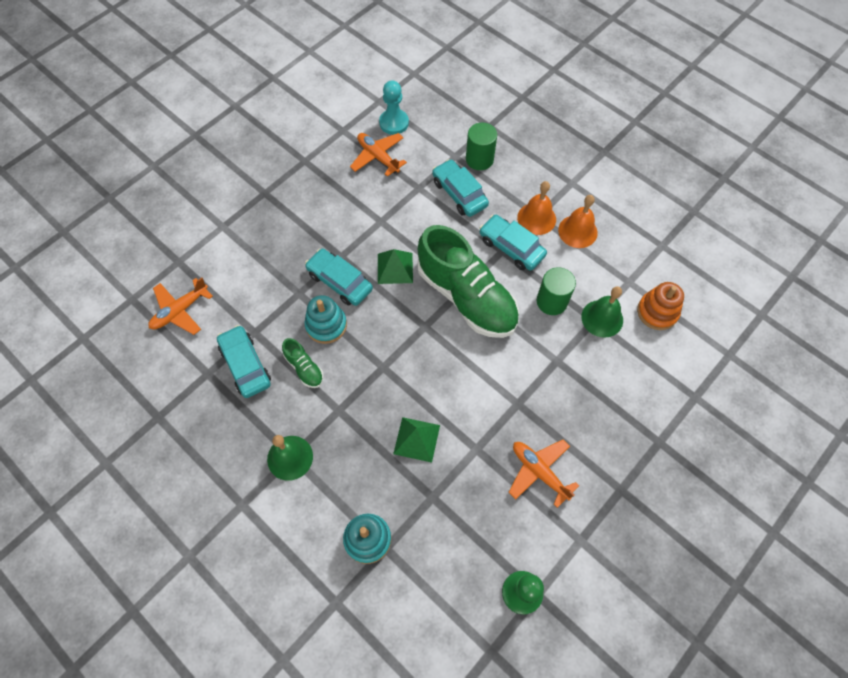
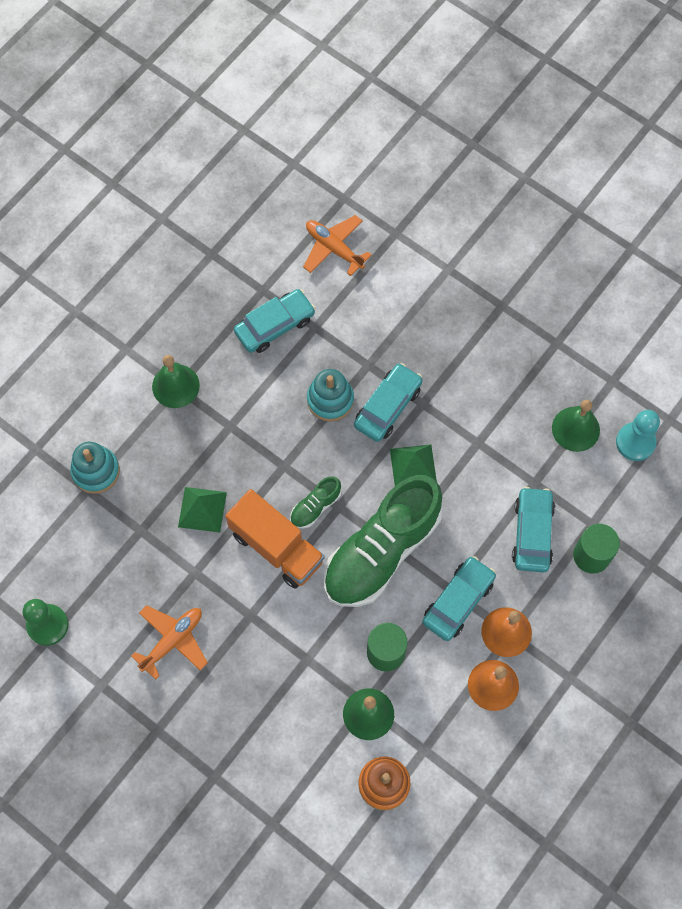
camera: 85 degrees right, 5 degrees up
green shoe [282,338,324,388] -> green shoe moved to [290,476,341,529]
orange plane [350,133,407,177] -> green bell [552,400,600,452]
turquoise car [432,159,489,217] -> turquoise car turned 45 degrees counterclockwise [512,487,555,573]
none -> orange truck [226,489,324,589]

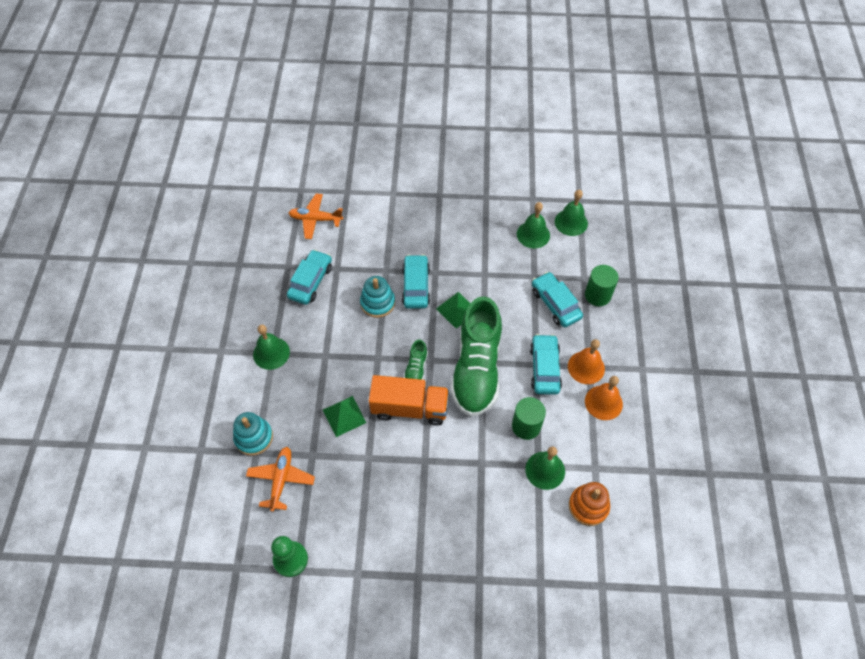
camera: 35 degrees left, 10 degrees down
orange plane [131,605,208,680] -> orange plane moved to [246,447,315,512]
turquoise pawn [616,410,660,461] -> green bell [555,190,588,236]

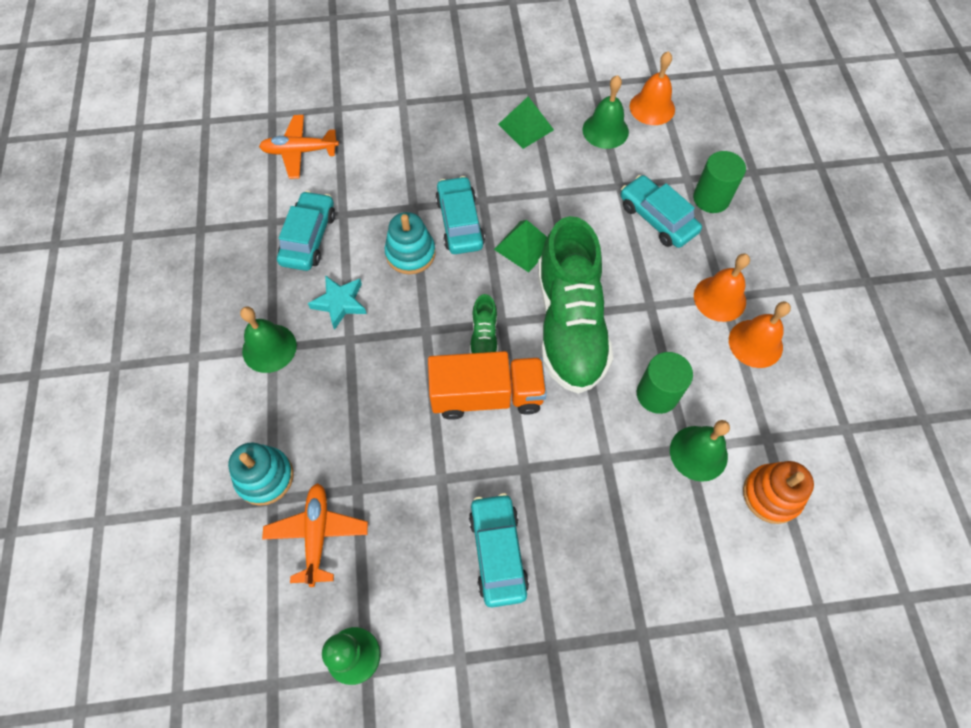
camera: 10 degrees left, 5 degrees up
green pyramid [323,396,366,437] -> green pyramid moved to [498,97,554,149]
turquoise car [530,334,562,395] -> turquoise car moved to [469,493,529,608]
green bell [555,190,588,236] -> orange bell [630,51,675,125]
none -> turquoise star [308,275,367,330]

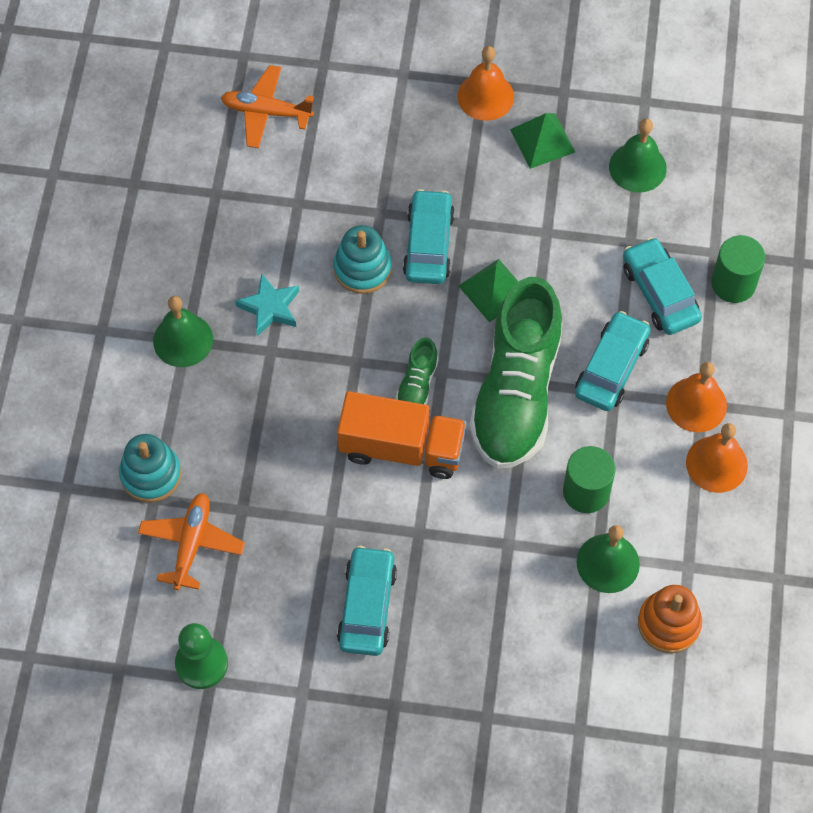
camera: 15 degrees right, 0 degrees up
turquoise car [277,191,335,271] -> turquoise car moved to [575,311,651,411]
orange bell [630,51,675,125] -> orange bell moved to [458,46,514,121]

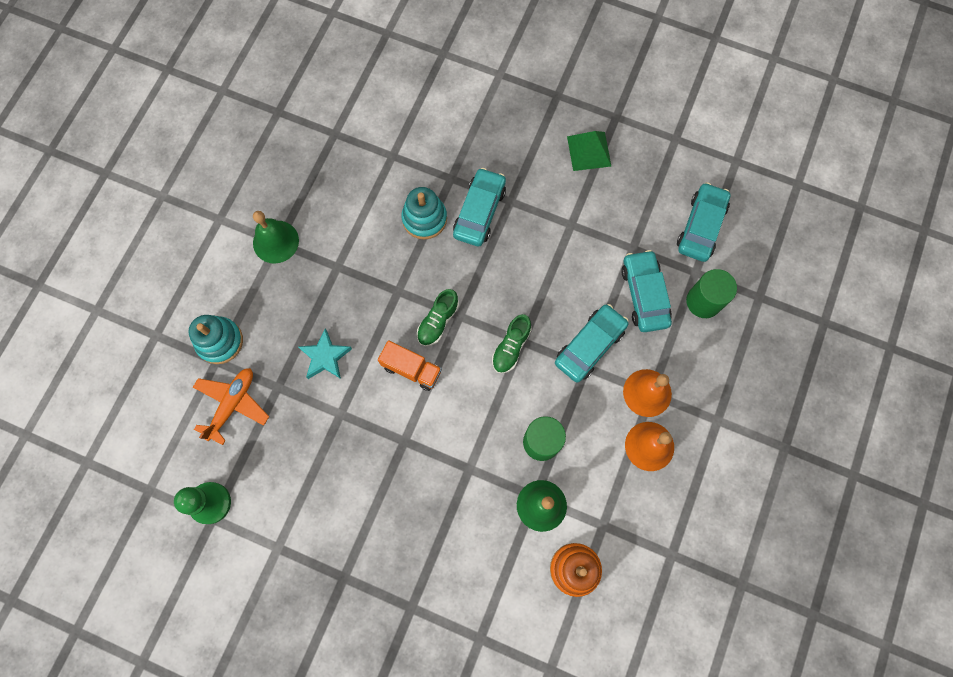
camera: 15 degrees right, 10 degrees up
orange plane [221,65,314,148] -> none
turquoise star [235,273,299,336] -> turquoise star moved to [299,329,352,379]
orange truck [337,391,467,479] -> orange truck [378,340,442,391], size x0.62
turquoise car [337,546,397,656] -> turquoise car moved to [677,182,730,262]
orange bell [458,46,514,121] -> none
green pyramid [459,259,518,323] -> none
green shoe [469,277,563,469] -> green shoe [492,314,532,374], size x0.42
green bell [609,119,667,192] -> none

